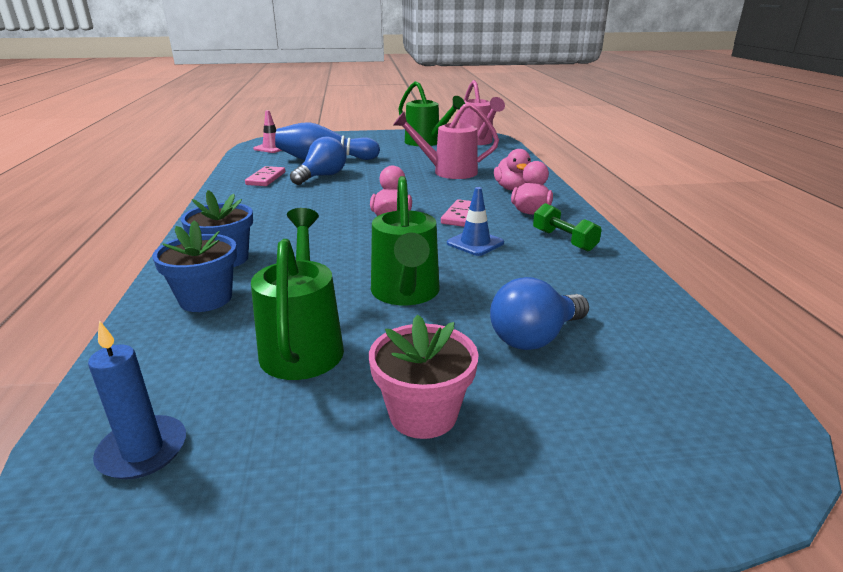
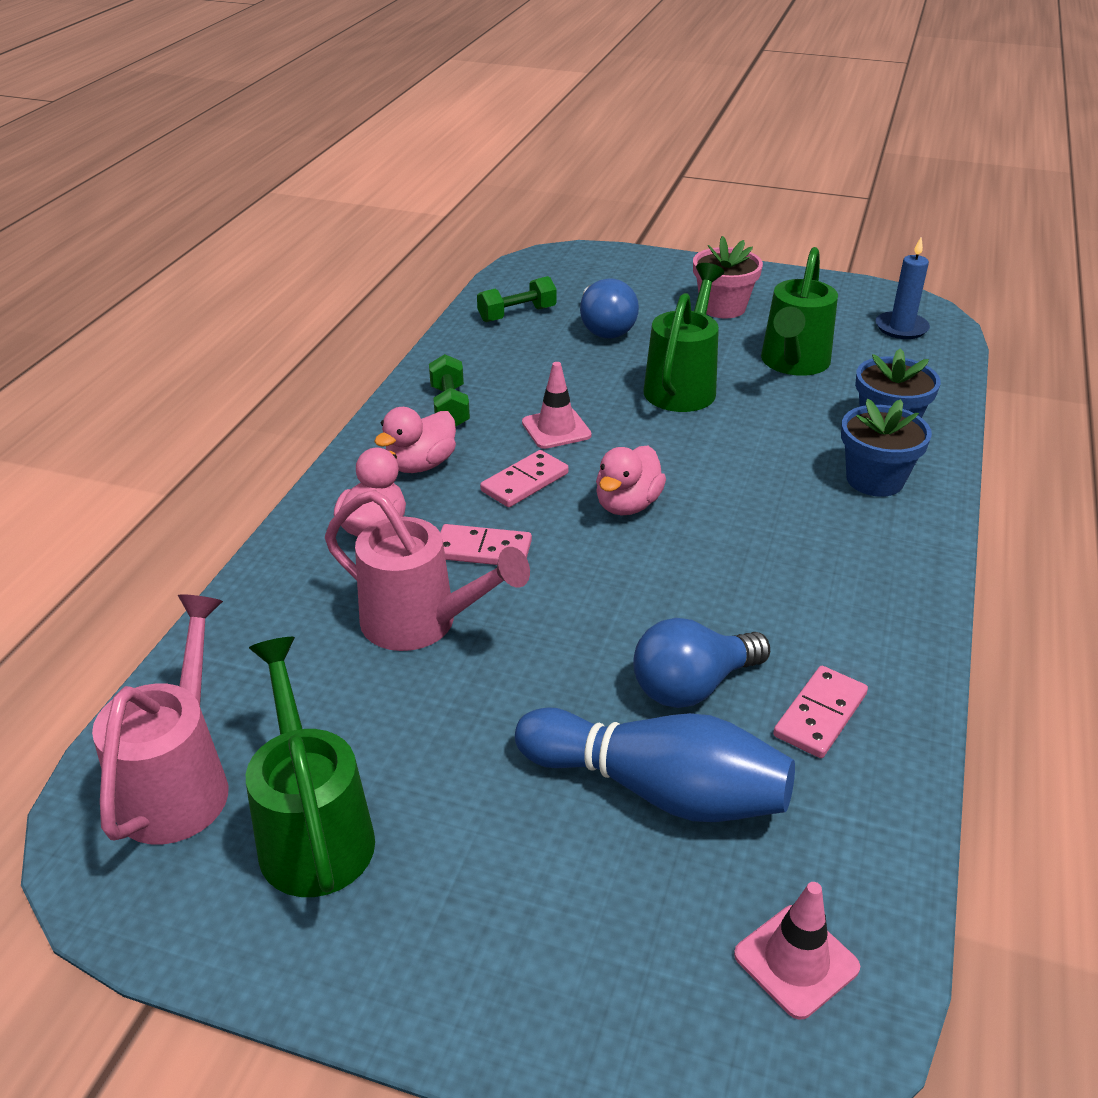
camera: 155 degrees left, 10 degrees up
blue traffic cone [447,187,504,256] -> pink traffic cone [522,362,592,449]
blue light bulb [490,277,589,350] -> blue light bulb turned 90 degrees clockwise [580,279,639,339]
none -> pink domino [440,524,532,565]
none -> green dumbbell [477,276,557,322]

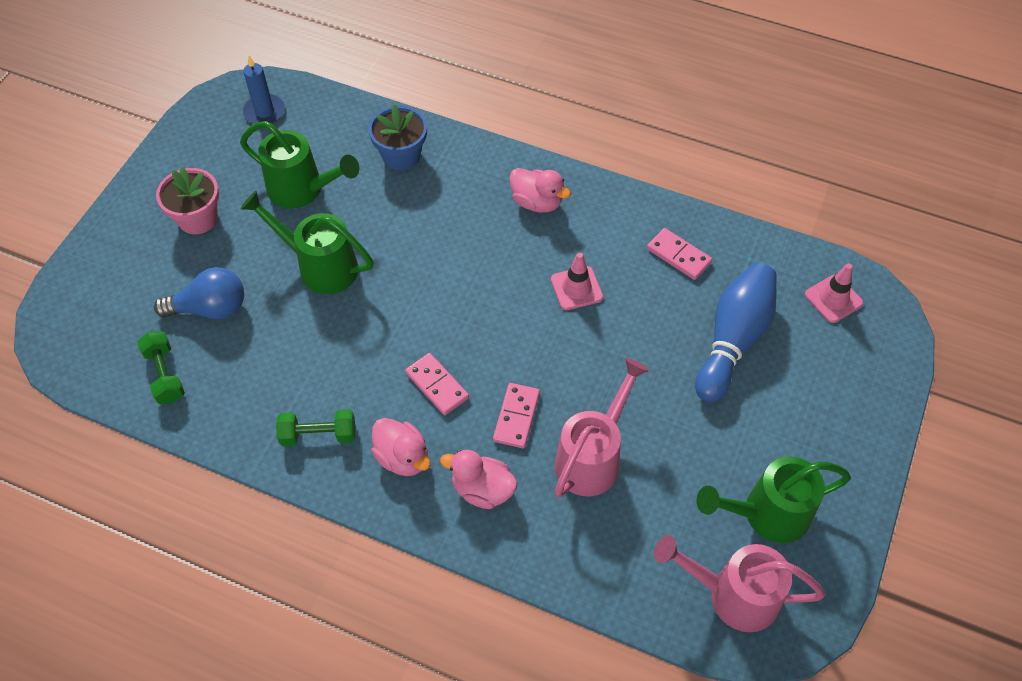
camera: 85 degrees left, 20 degrees up
pink traffic cone [522,362,592,449] -> pink traffic cone moved to [551,252,603,310]
pink duck [596,445,666,515] -> pink duck moved to [509,168,571,213]
blue light bulb [633,618,770,708] -> none
blue flower pot [841,399,932,497] -> none

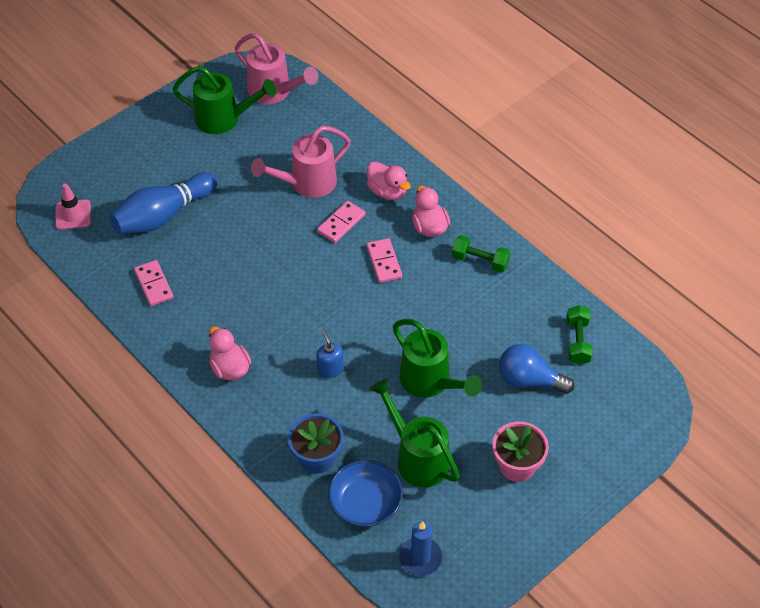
camera: 155 degrees left, 5 degrees down
pink traffic cone [551,252,603,310] -> none
none -> blue soap dispenser [316,331,344,378]
none -> blue bowl [328,460,403,527]

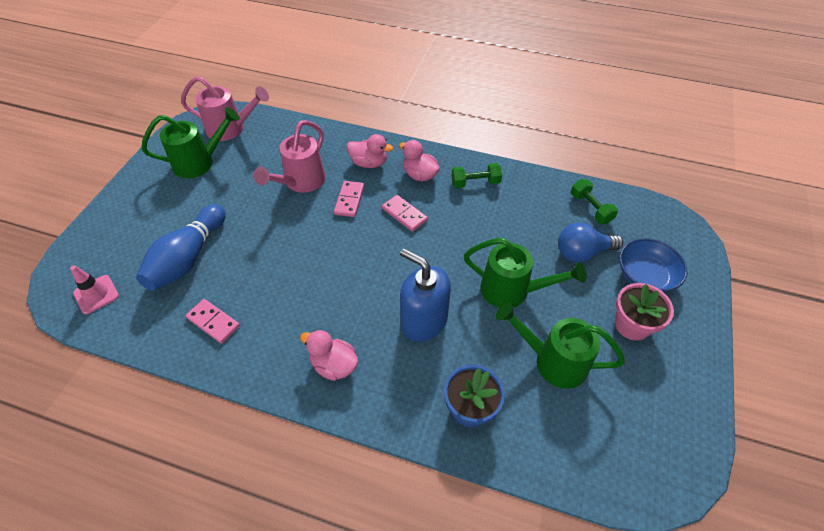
camera: 30 degrees left, 0 degrees up
blue soap dispenser [316,331,344,378] -> blue soap dispenser [400,248,451,342], size x2.01
blue bowl [328,460,403,527] -> blue bowl moved to [619,238,688,292]
blue candle [399,521,443,576] -> none

